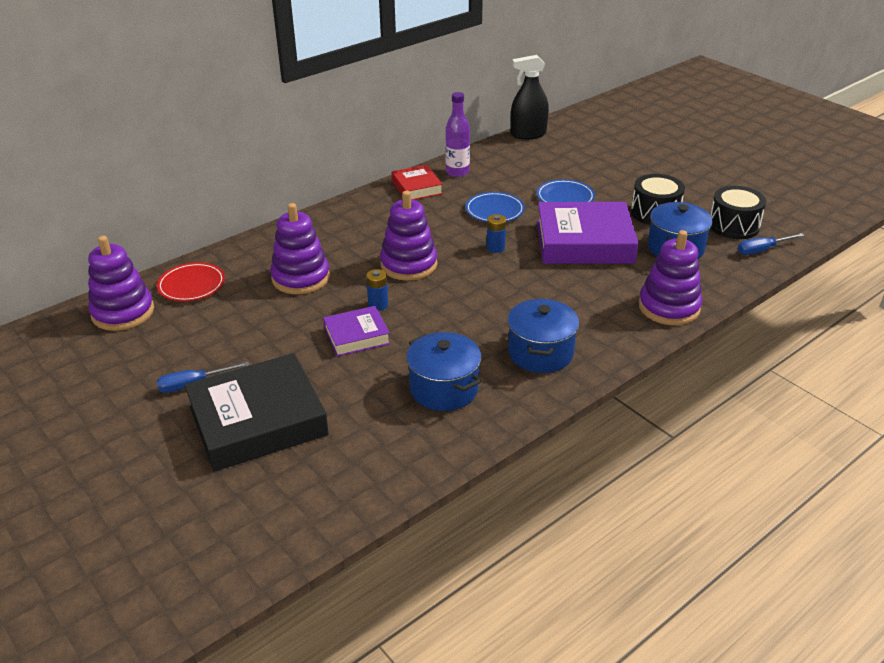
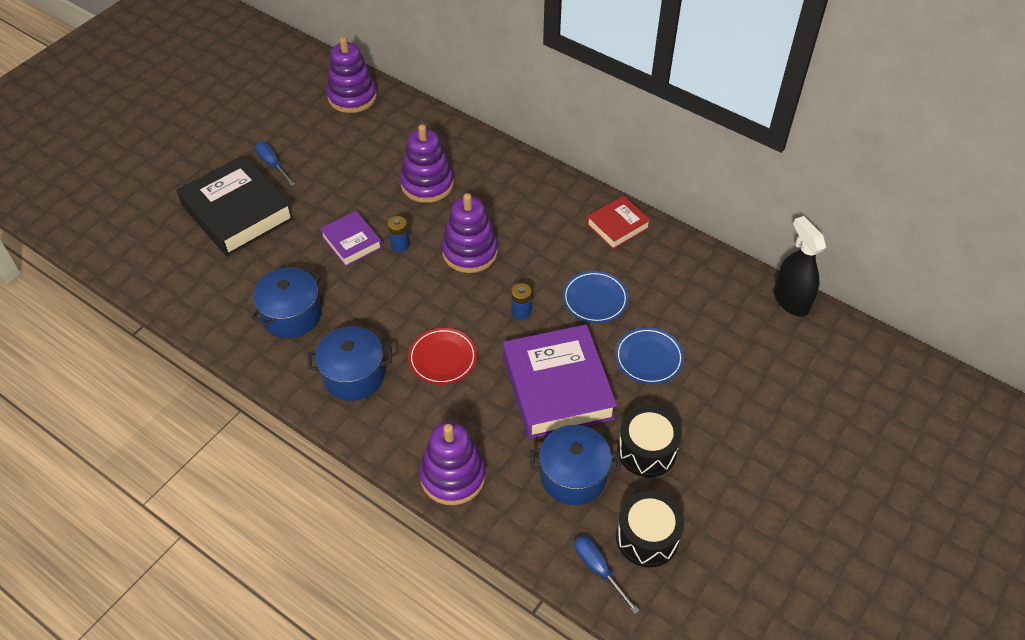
camera: 75 degrees right, 15 degrees up
red plate [157,262,225,301] -> red plate moved to [408,328,477,385]
purple bottle [445,92,470,177] -> none

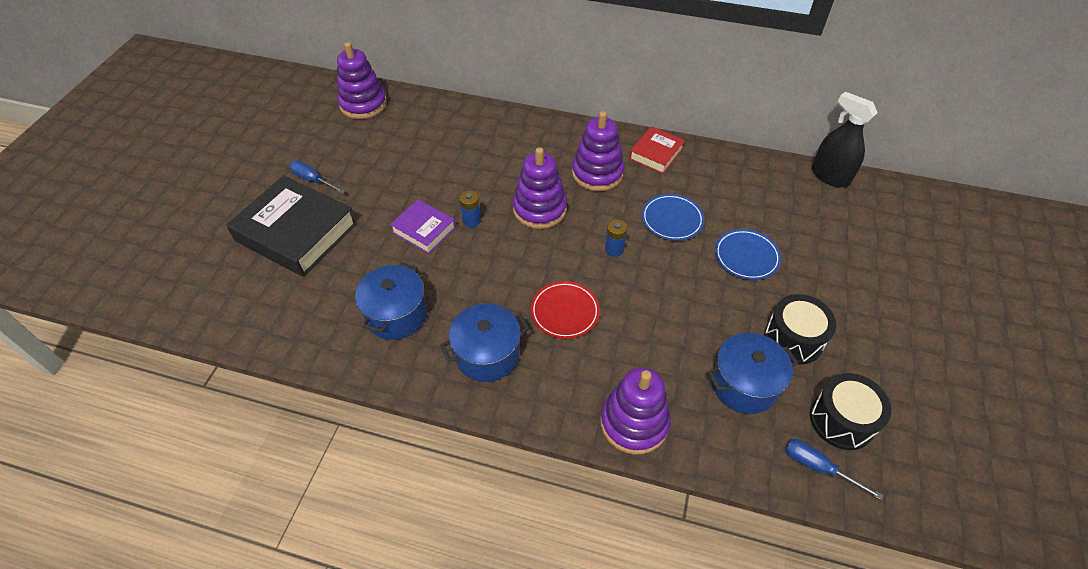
camera: 20 degrees left, 0 degrees up
purple stacking toy [400,124,454,203] -> purple stacking toy moved to [572,111,625,191]
purple book [503,324,617,439] -> none

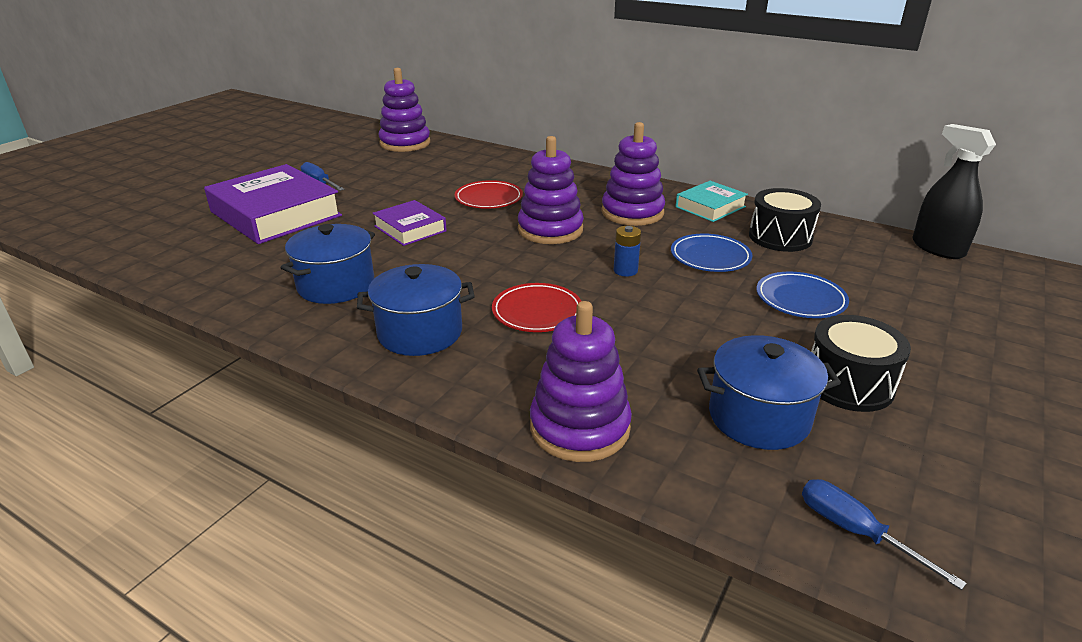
camera: 15 degrees right, 20 degrees down
black book [226,176,357,277] -> purple book [204,164,342,244]
blue battery [459,191,481,227] -> none
red book [629,126,685,174] -> turquoise book [675,181,748,222]
black drum [810,373,892,450] -> black drum moved to [749,188,821,252]
none -> red plate [454,180,523,209]

